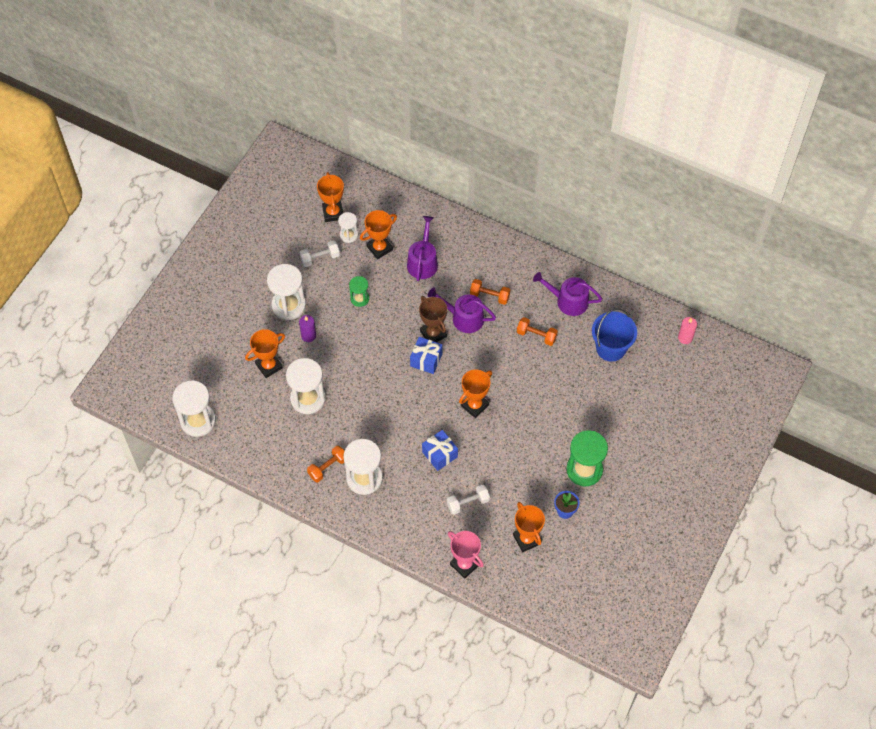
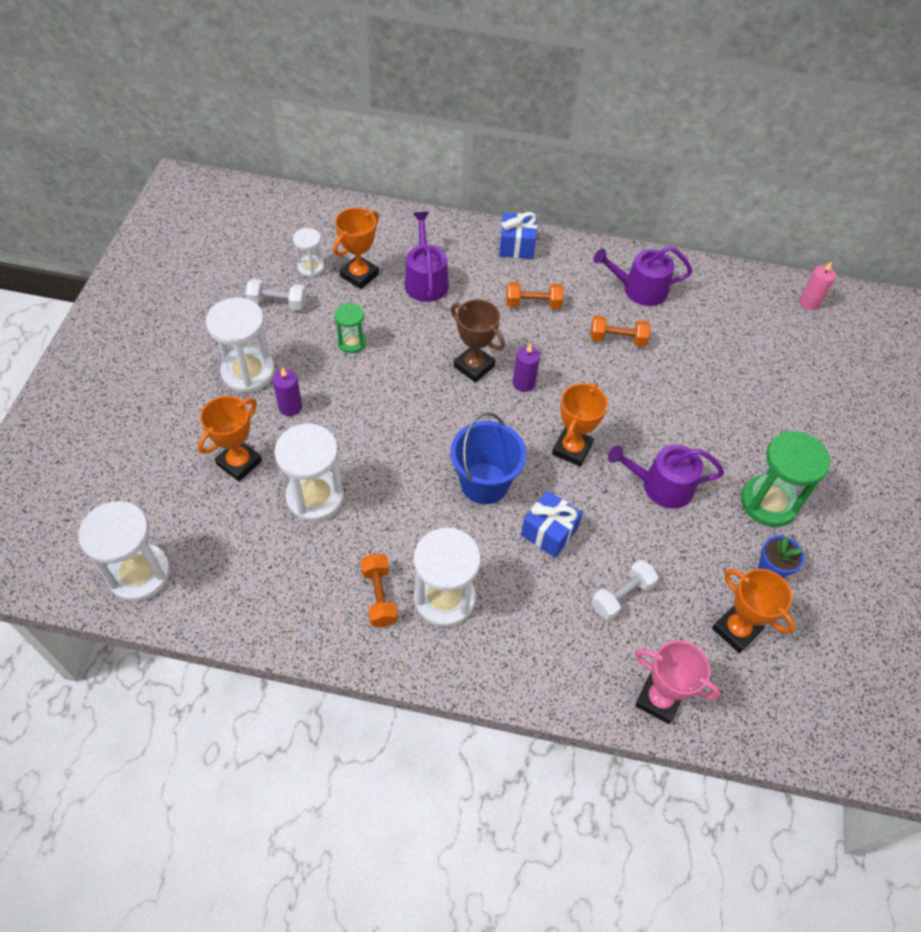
camera: 20 degrees left, 5 degrees down
white dumbbell [300,240,340,267] -> white dumbbell turned 45 degrees clockwise [246,279,306,310]
orange dumbbell [307,446,344,482] -> orange dumbbell turned 45 degrees counterclockwise [361,553,398,627]
orange trophy [317,172,344,222] -> none
blue gift [410,337,442,374] -> blue gift moved to [499,212,537,259]
purple watering can [427,287,496,333] -> purple watering can moved to [608,444,724,509]
blue bucket [592,308,637,362] -> blue bucket moved to [450,412,526,504]
none -> purple candle [513,343,540,392]

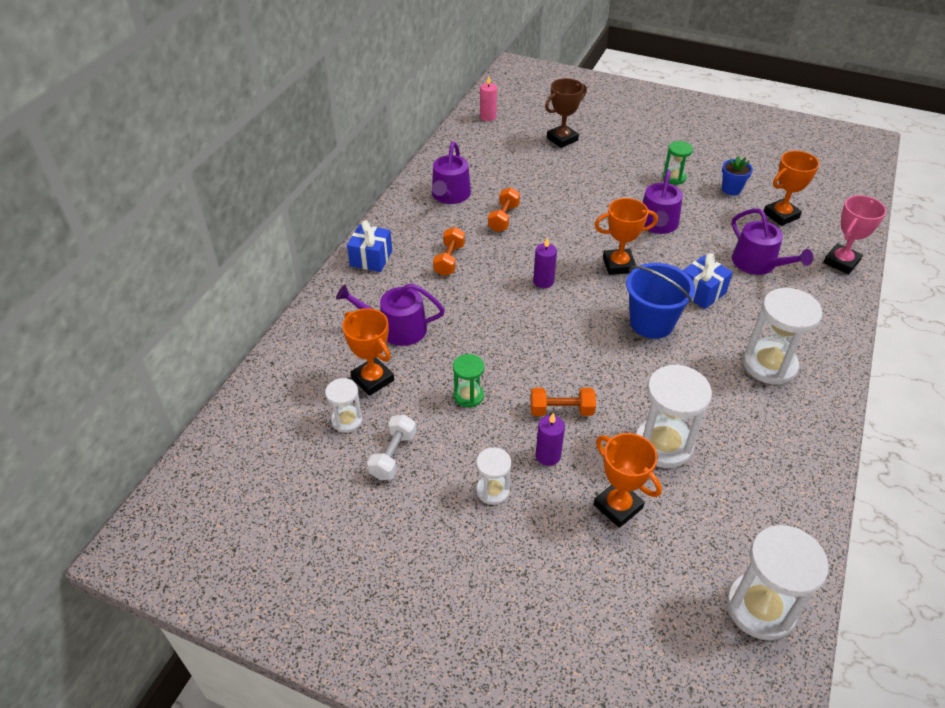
camera: 75 degrees left, 10 degrees down
white hourglass [206,298,275,393] -> white hourglass [476,447,511,505], size x0.55
orange dumbbell [361,553,398,627] -> orange dumbbell moved to [531,388,596,416]
brown trophy [451,299,505,383] -> brown trophy moved to [545,78,587,148]
orange trophy [552,383,608,467] -> orange trophy turned 45 degrees counterclockwise [594,198,658,275]
white dumbbell [591,560,659,621] -> purple watering can [732,208,813,275]
green hourglass [741,431,830,527] -> green hourglass [663,141,693,184], size x0.55

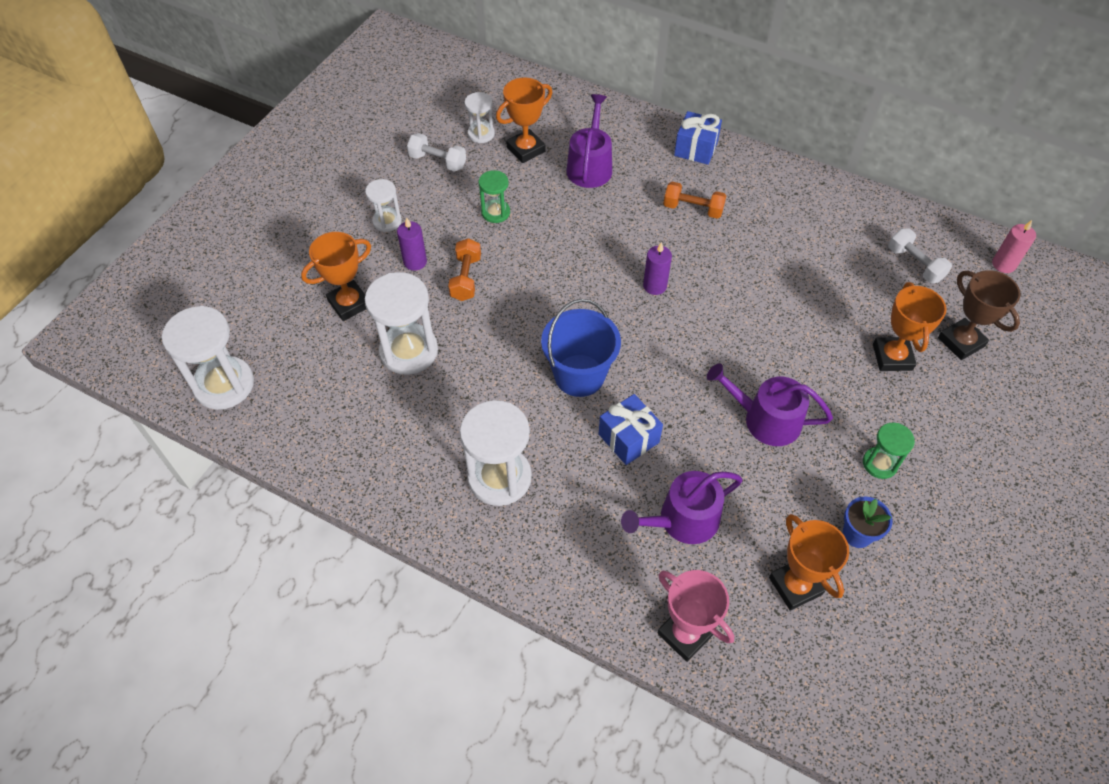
camera: 95 degrees right, 10 degrees up
purple watering can [432,142,471,204] -> none
orange dumbbell [488,187,520,232] -> none
orange trophy [594,198,658,275] -> orange trophy moved to [873,282,947,371]
none -> white dumbbell [888,228,952,283]

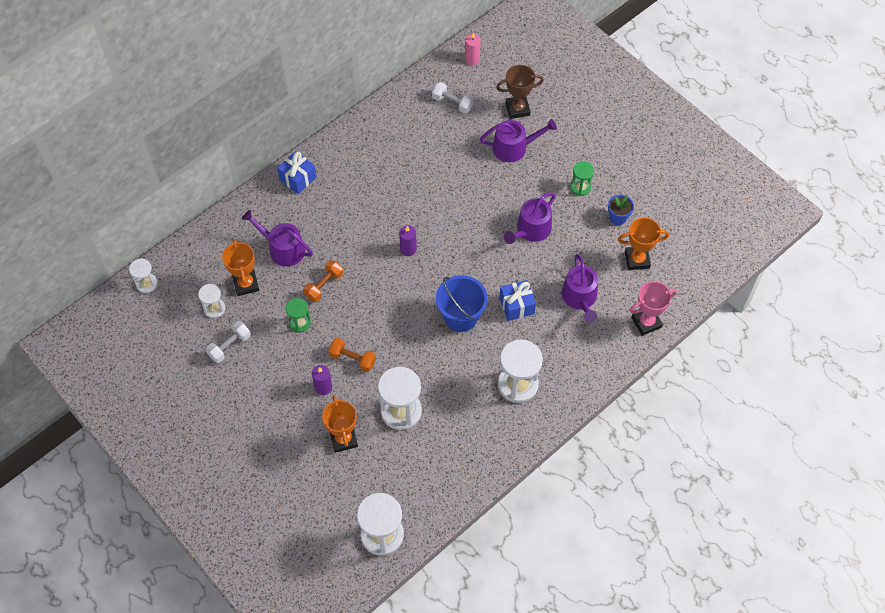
camera: 70 degrees left, 5 degrees up
white hourglass [365,179,402,232] -> white hourglass moved to [129,258,158,293]
orange dumbbell [664,182,726,219] -> orange dumbbell moved to [303,260,343,302]
orange trophy [873,282,947,371] -> purple watering can [480,119,557,162]
white dumbbell [888,228,952,283] -> white dumbbell turned 45 degrees clockwise [432,82,474,114]

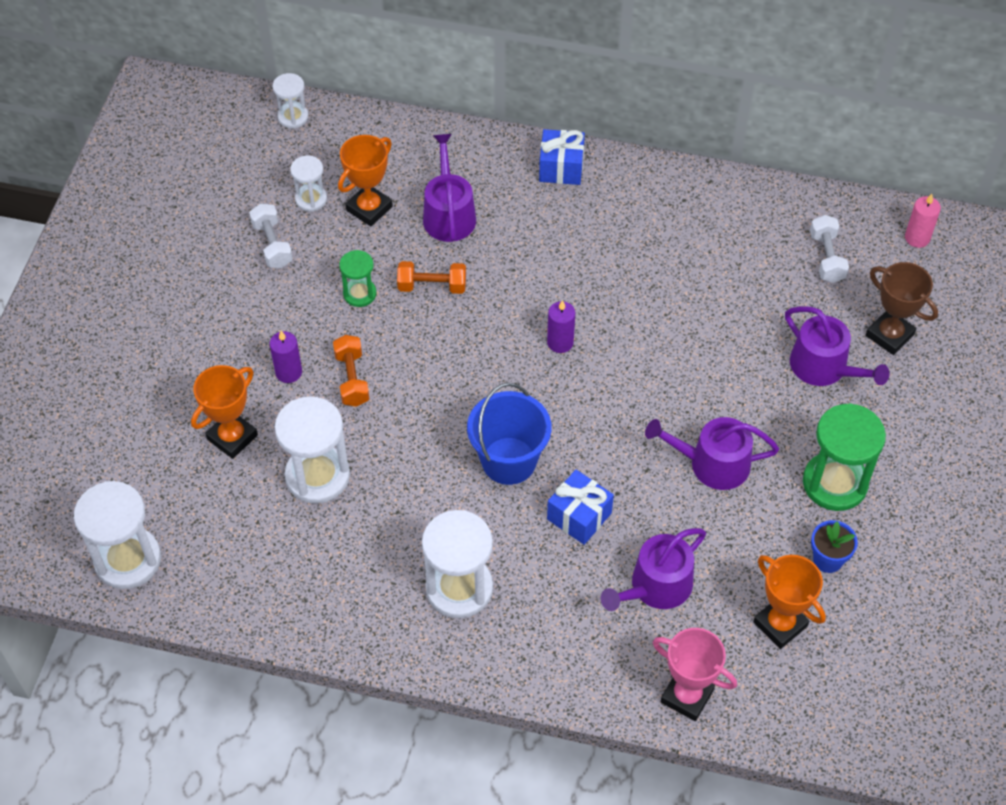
camera: 55 degrees right, 5 degrees down
white dumbbell [206,321,251,363] -> white dumbbell turned 60 degrees clockwise [249,203,293,268]
green hourglass [570,161,594,196] -> green hourglass [803,403,886,511], size x1.82

